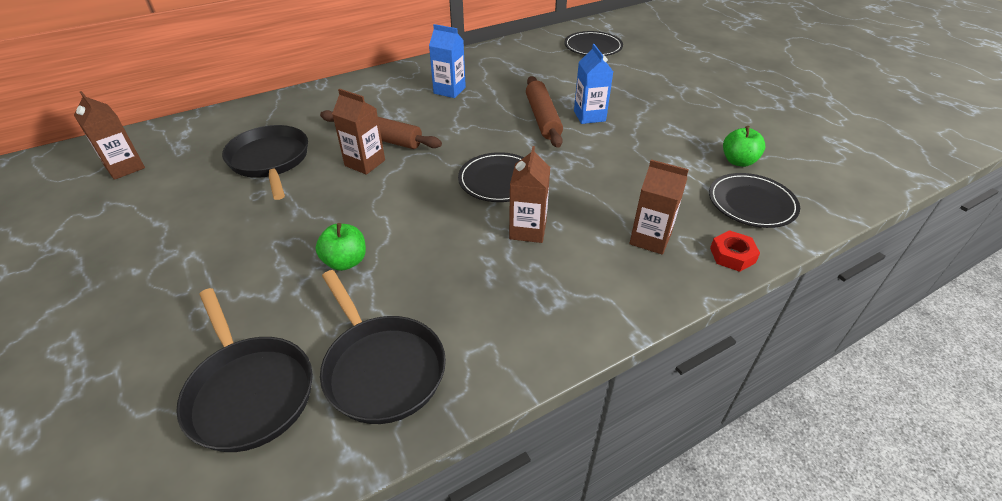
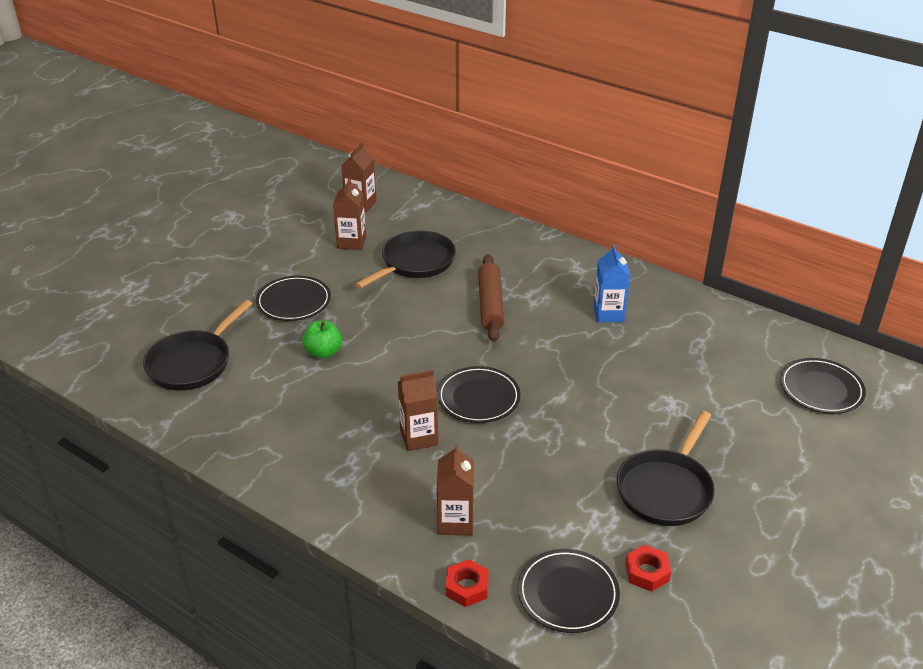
camera: 65 degrees right, 5 degrees down
black pan [320,270,446,424] -> black pan moved to [617,411,715,526]
brown carton [332,88,385,175] -> brown carton moved to [333,177,366,250]
brown rolling pin [526,76,563,148] -> none
blue carton [574,44,613,124] -> none
green apple [723,126,765,167] -> red nut [625,545,672,592]
none -> black plate [256,276,331,321]

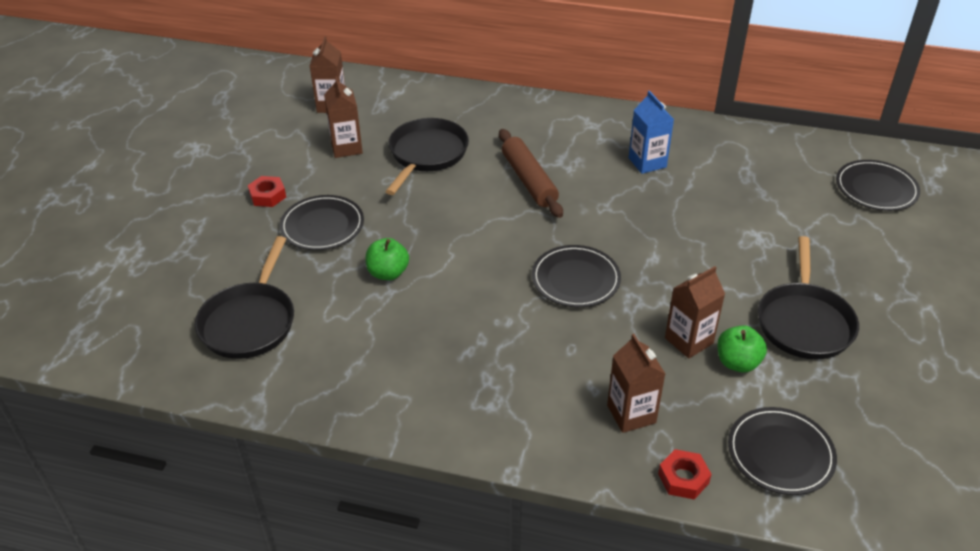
camera: 20 degrees left, 5 degrees up
brown carton [398,370,438,451] -> brown carton moved to [665,266,725,358]
red nut [625,545,672,592] -> red nut moved to [248,176,286,207]
none -> green apple [717,325,767,372]

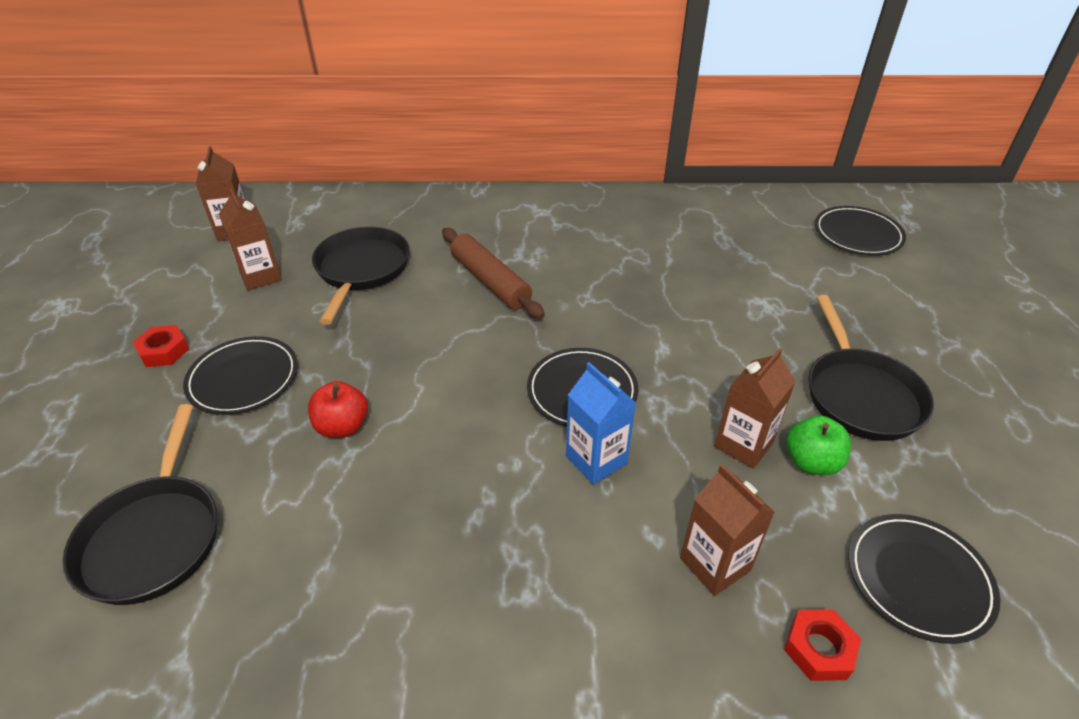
camera: 15 degrees left, 0 degrees up
green apple [366,238,409,280] -> red apple [308,381,368,438]
blue carton [629,91,674,174] -> blue carton moved to [566,362,636,485]

